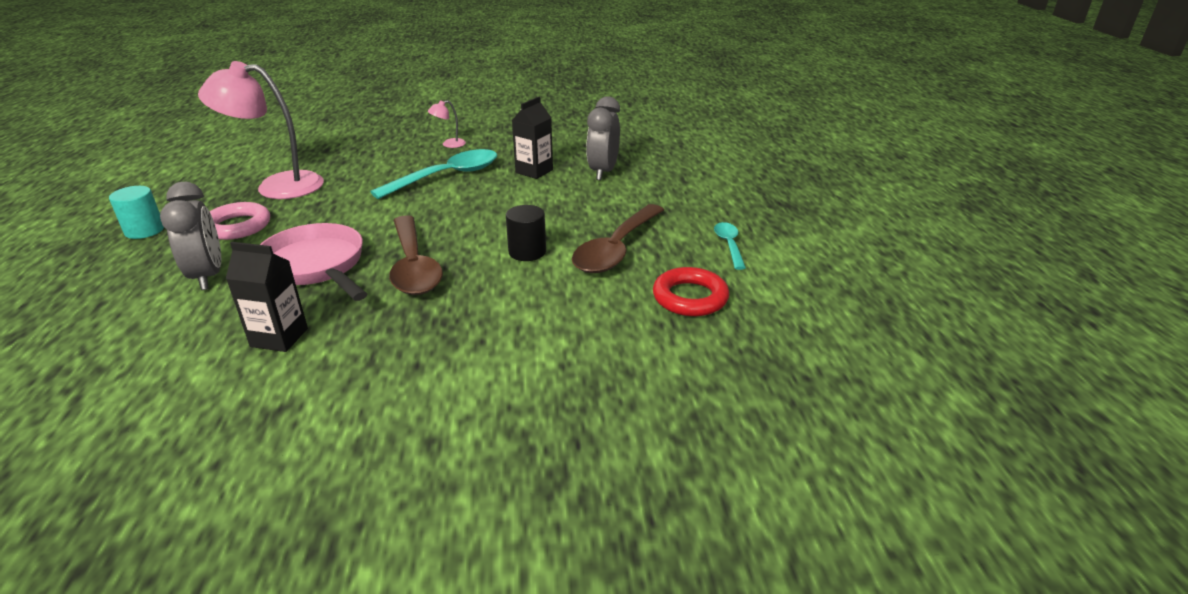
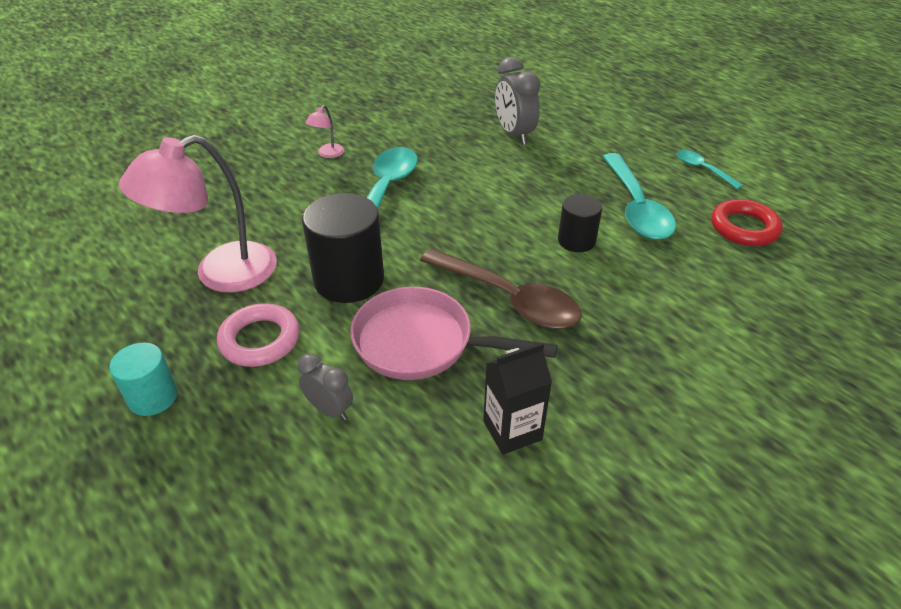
camera: 35 degrees left, 10 degrees up
grey clock [160,182,221,290] -> grey clock [298,353,353,420], size x0.60
black carton [512,97,553,179] -> none
brown spoon [572,204,664,273] -> turquoise spoon [602,153,676,240]
none -> black cylinder [302,193,384,303]

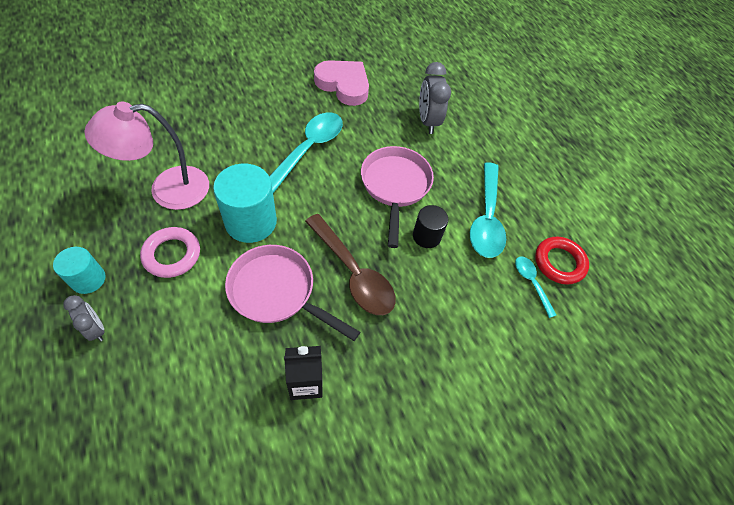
camera: 10 degrees right, 15 degrees up
grey clock [298,353,353,420] -> grey clock moved to [63,295,105,341]
black cylinder [302,193,384,303] -> turquoise cylinder [213,164,277,243]
pink lamp [305,105,344,158] -> none
turquoise spoon [677,150,743,189] -> turquoise spoon moved to [515,256,556,318]
none -> pink heart [314,60,369,106]
none -> pink pan [361,146,434,248]

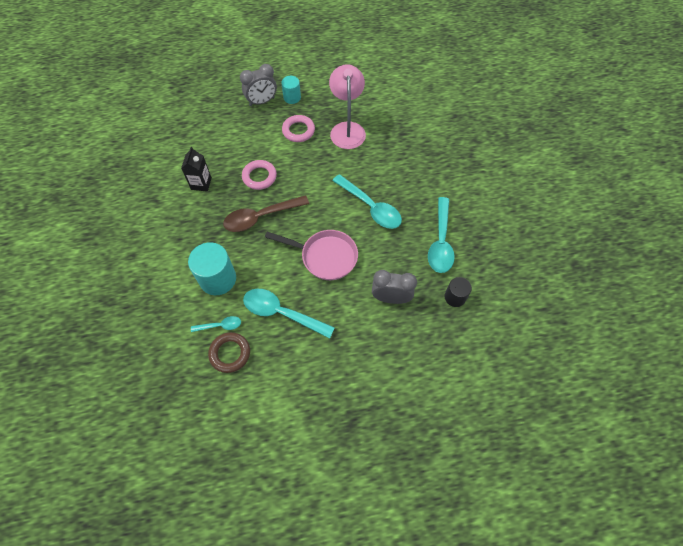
camera: 110 degrees right, 5 degrees up
grey clock [63,295,105,341] -> grey clock [240,64,277,106], size x1.66
turquoise cylinder [213,164,277,243] -> turquoise cylinder moved to [188,242,236,295]
pink pan [225,245,360,341] -> pink ring [242,160,277,190]
pink heart [314,60,369,106] -> turquoise spoon [428,197,455,273]
black cylinder [413,205,448,248] -> black cylinder moved to [444,277,472,307]
red ring [535,237,589,285] -> brown ring [208,332,250,373]

